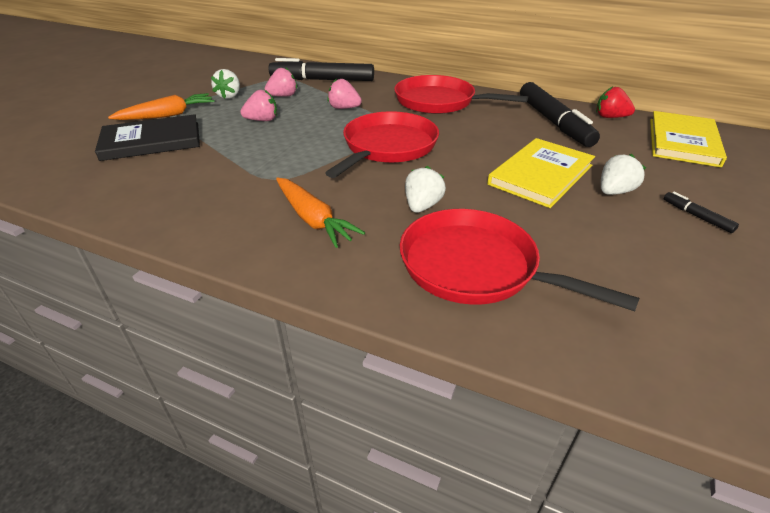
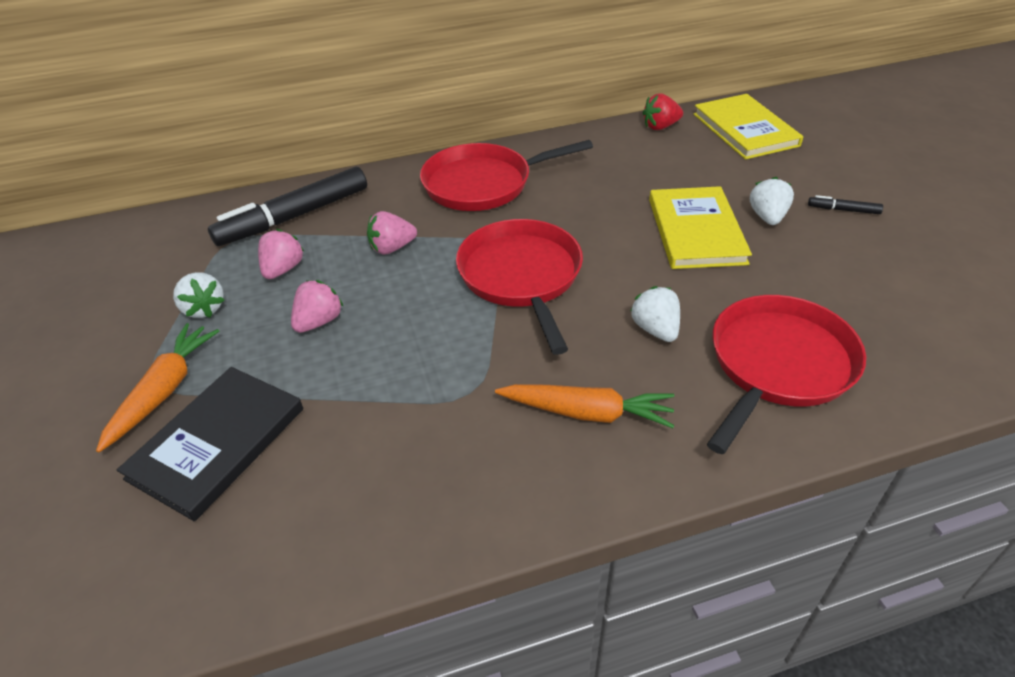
camera: 40 degrees left, 5 degrees up
red pan [400,209,640,311] -> red pan turned 135 degrees clockwise [707,295,866,454]
black marker [520,82,600,147] -> none

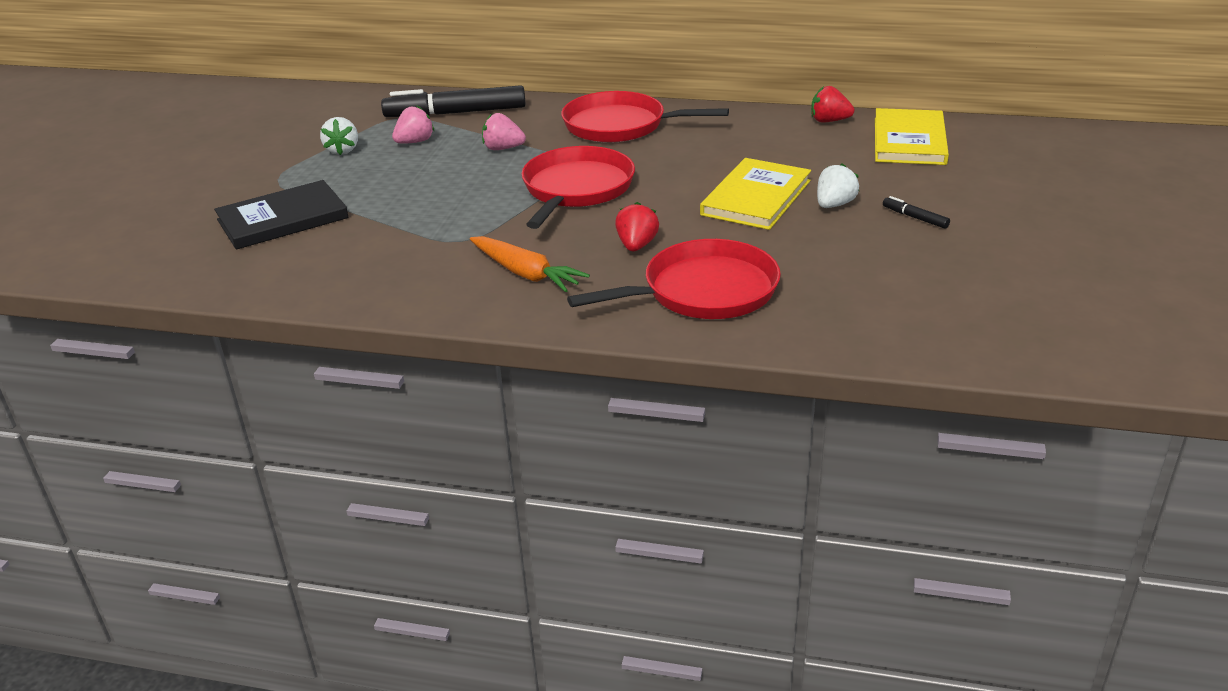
camera: 30 degrees right, 10 degrees down
orange carrot [96,323,219,453] -> none
pink strawberry [291,280,344,333] -> none
white strawberry [630,286,680,342] -> red strawberry [615,202,659,251]

